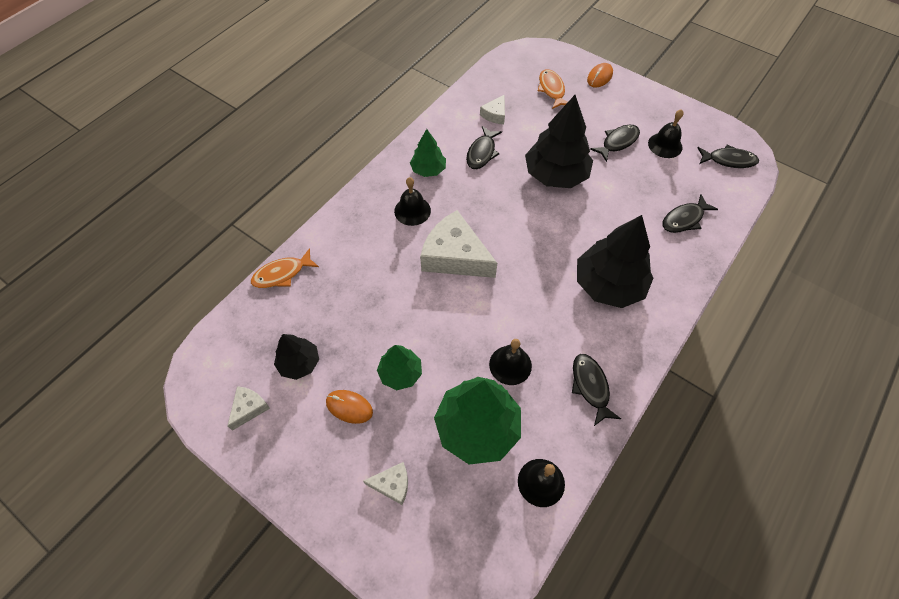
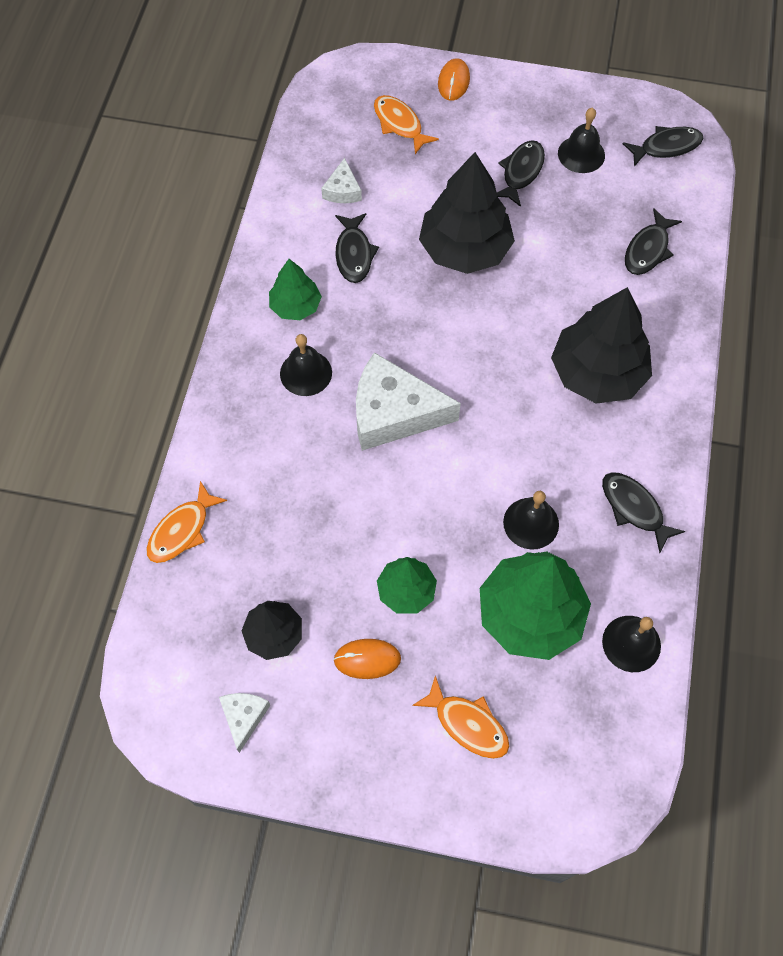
camera: 25 degrees left, 5 degrees up
white cheese [363,462,408,505] -> orange fish [412,675,509,759]

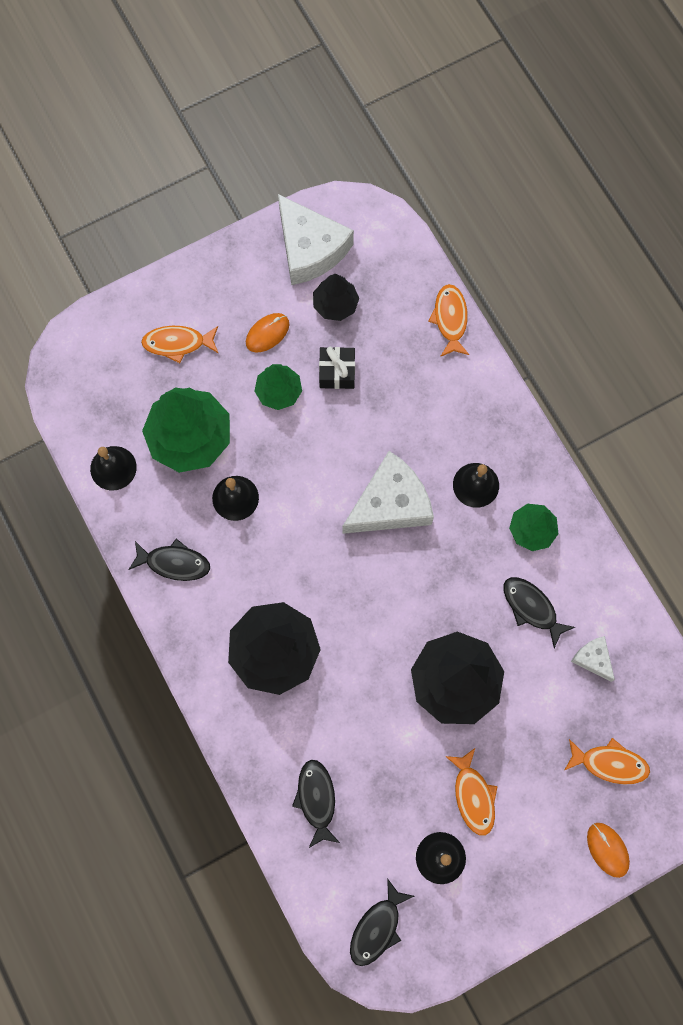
camera: 140 degrees right, 10 degrees up
white cheese [219,693,270,753] -> white cheese [278,194,354,285], size x2.09
black fish [497,140,545,207] -> orange fish [445,748,498,836]
none -> black gift [319,347,355,389]

